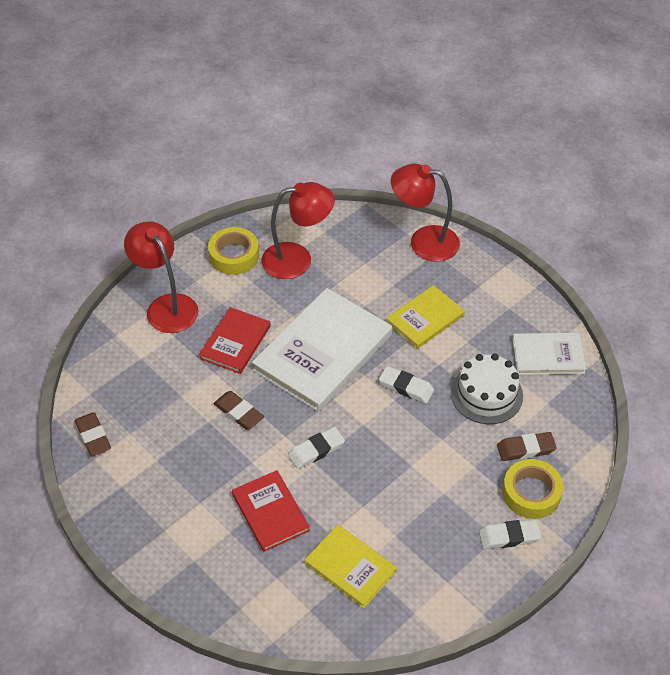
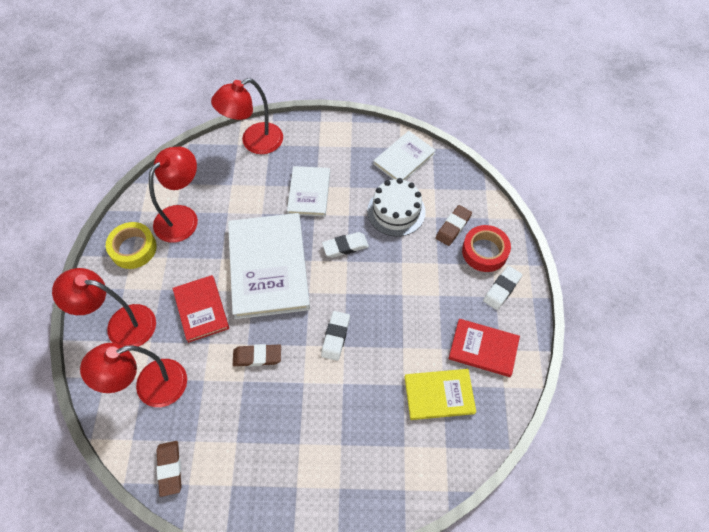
camera: 45 degrees left, 10 degrees up
brown eraser [75,412,111,456] -> brown eraser turned 60 degrees clockwise [157,441,182,497]
red book [232,470,310,552] -> red book moved to [448,319,520,377]
yellow book [386,285,465,349] -> white book [287,166,330,216]
yellow tape [502,459,563,519] -> red tape [462,225,511,272]
none -> red lamp [80,343,187,407]

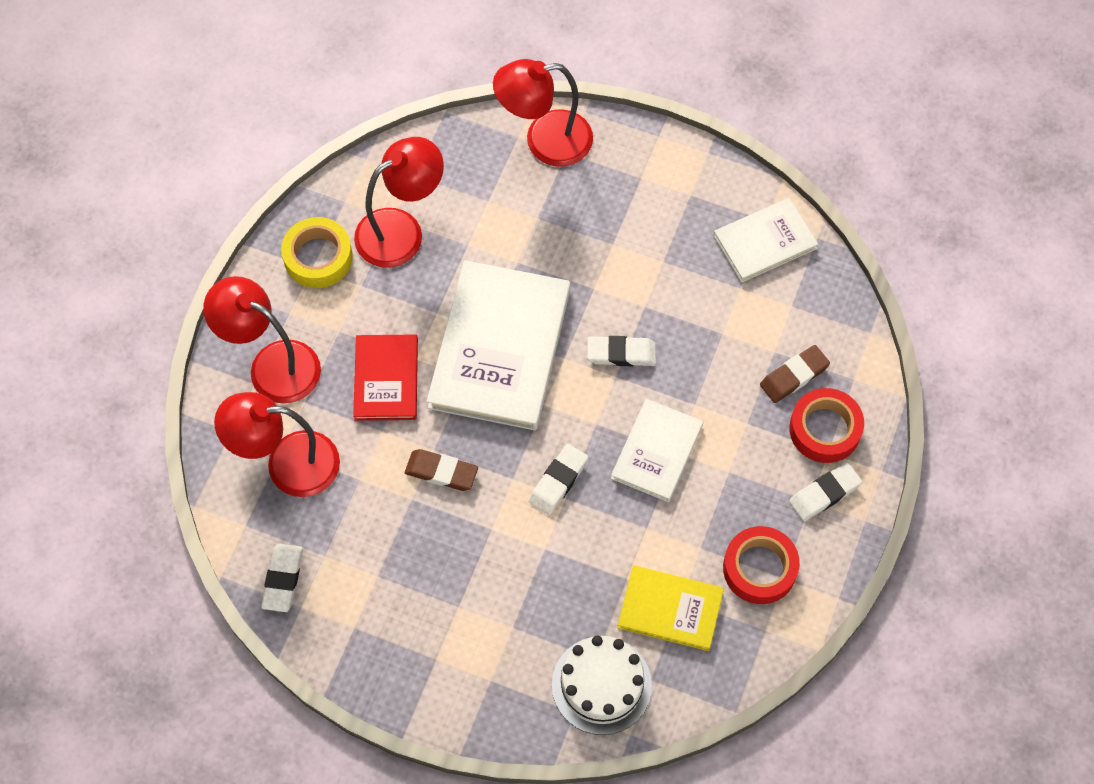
camera: 20 degrees right, 5 degrees up
brown eraser [157,441,182,497] -> white eraser [261,544,303,612]
white book [287,166,330,216] -> white book moved to [611,399,703,502]
white cake [367,178,426,237] -> white cake moved to [552,636,652,735]
red book [448,319,520,377] -> red tape [723,526,800,604]

